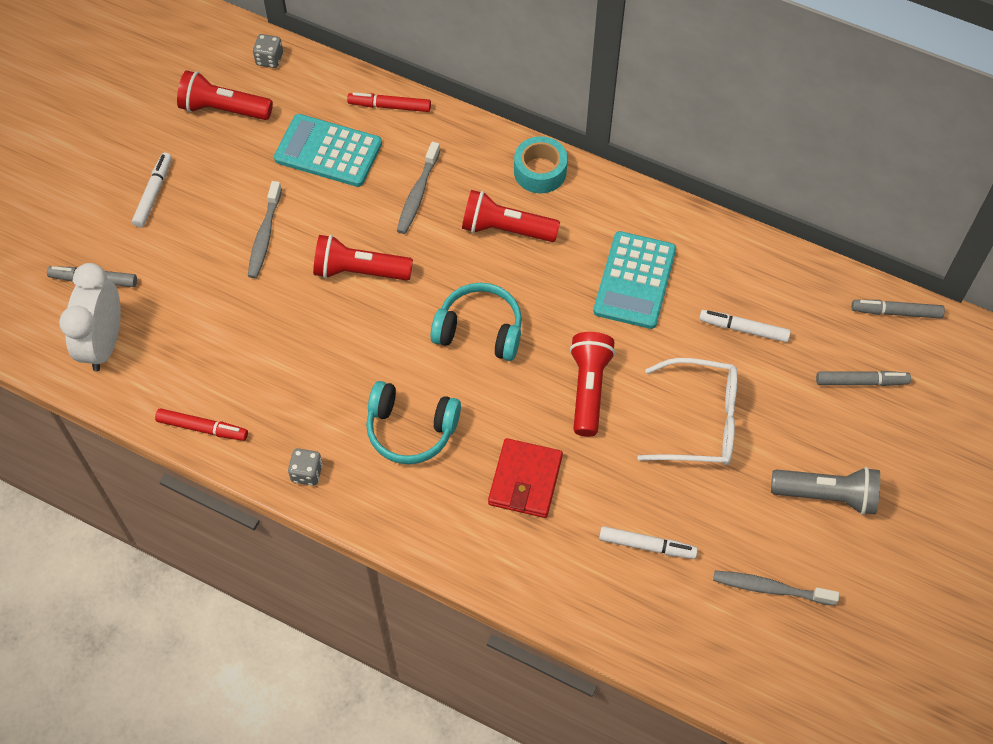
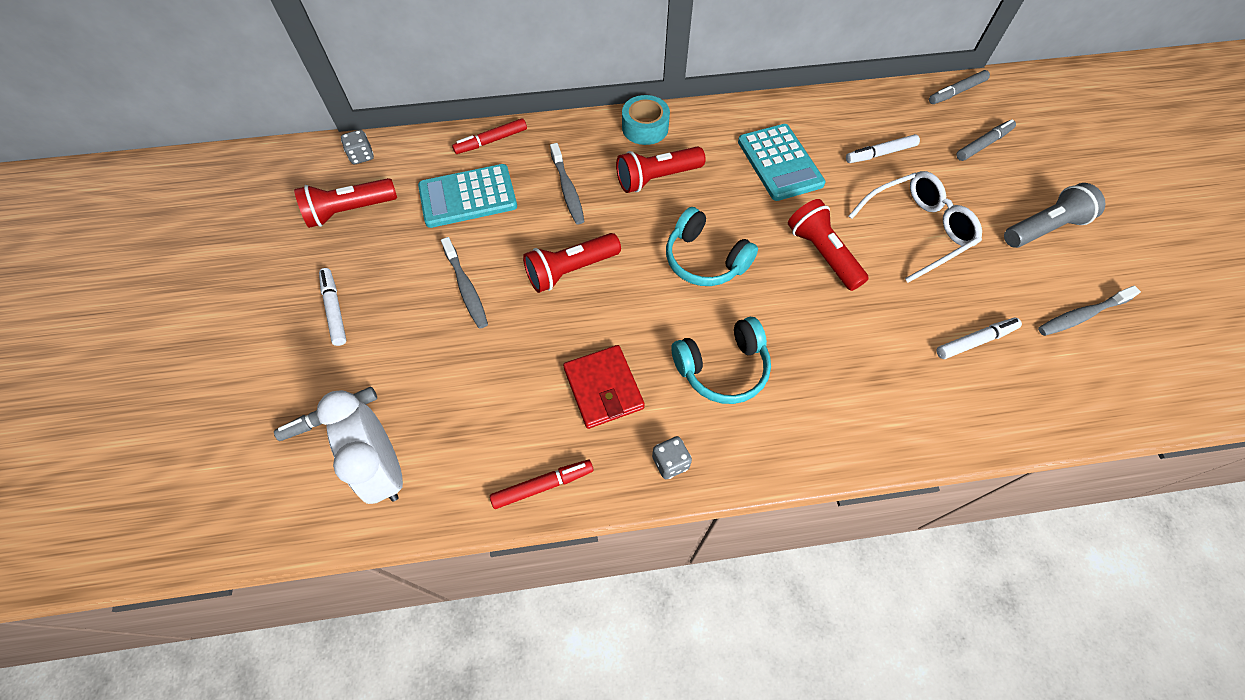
camera: 35 degrees left, 0 degrees up
turquoise headphones [430,283,522,361] -> turquoise headphones turned 120 degrees counterclockwise [666,207,758,286]
red wallet [488,438,563,518] -> red wallet moved to [563,345,645,429]

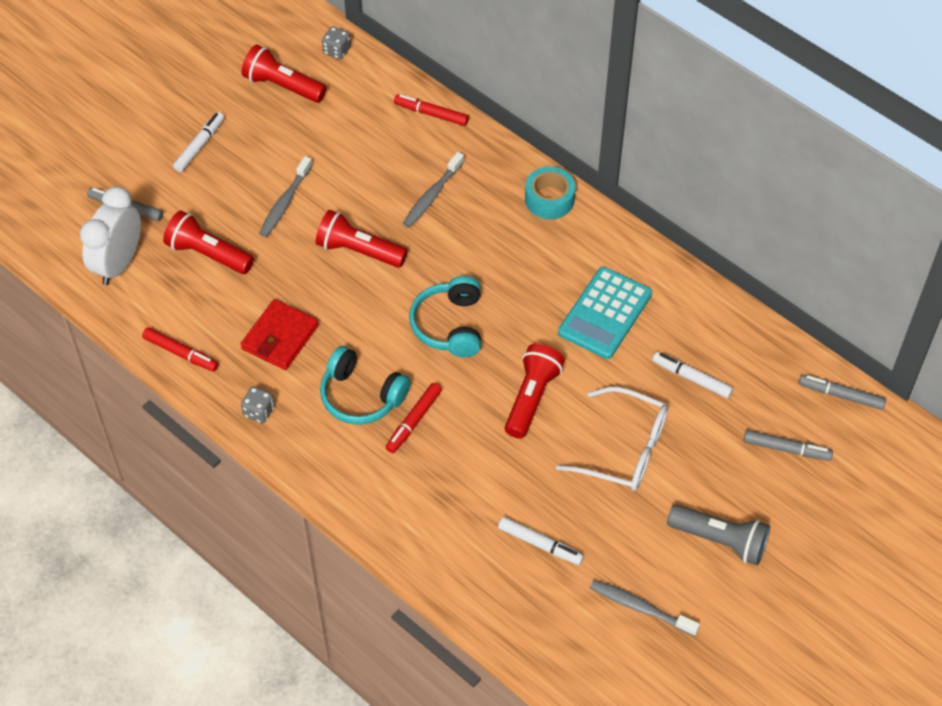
camera: 50 degrees right, 5 degrees down
turquoise calculator [418,164,517,228] -> none
red flashlight [616,146,706,193] -> red flashlight moved to [163,211,254,274]
none -> red marker [386,383,442,453]

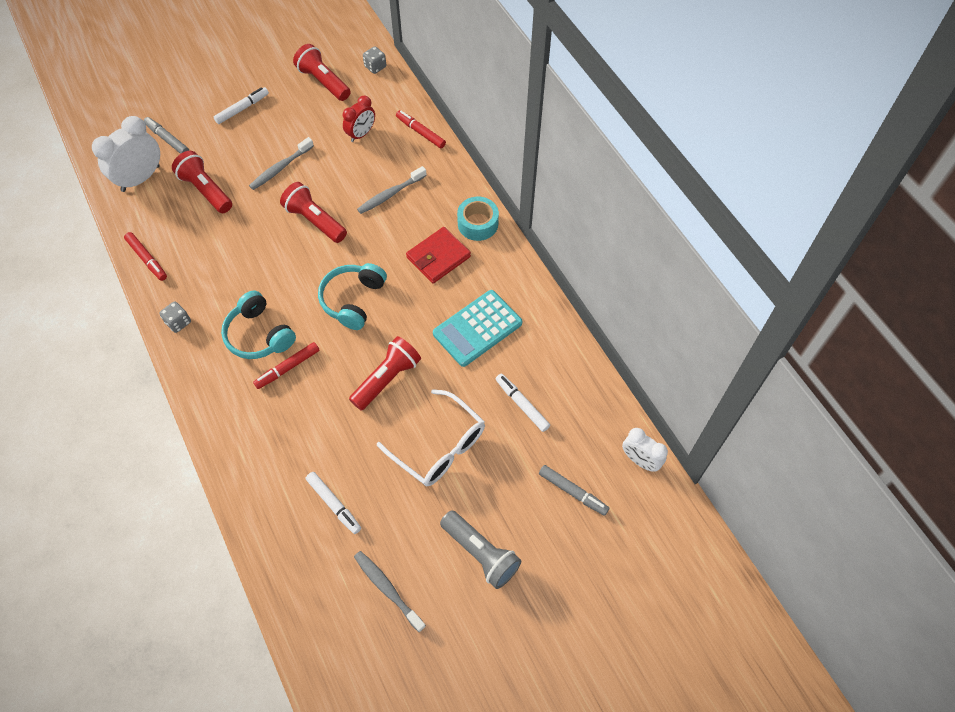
camera: 20 degrees right, 5 degrees up
red wallet [241,299,319,370] -> red wallet moved to [406,227,471,284]
grey marker [799,375,886,410] -> white clock [622,428,668,472]
none -> red clock [343,95,375,142]

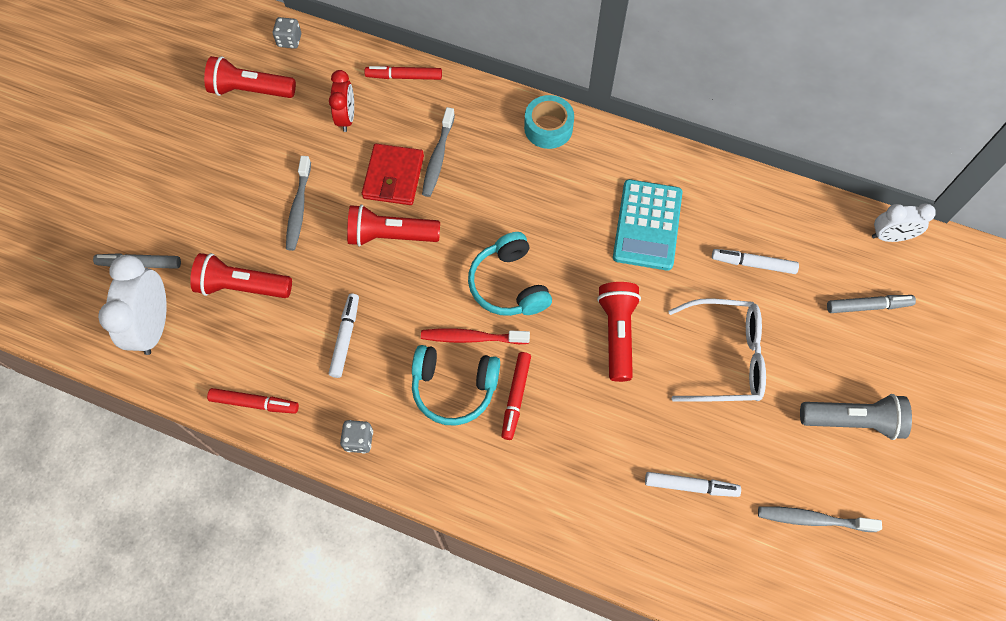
camera: 40 degrees left, 5 degrees up
white marker [214,87,269,124] -> white marker moved to [329,294,359,378]
red wallet [406,227,471,284] -> red wallet moved to [362,144,424,205]
none -> red toothbrush [421,328,530,344]

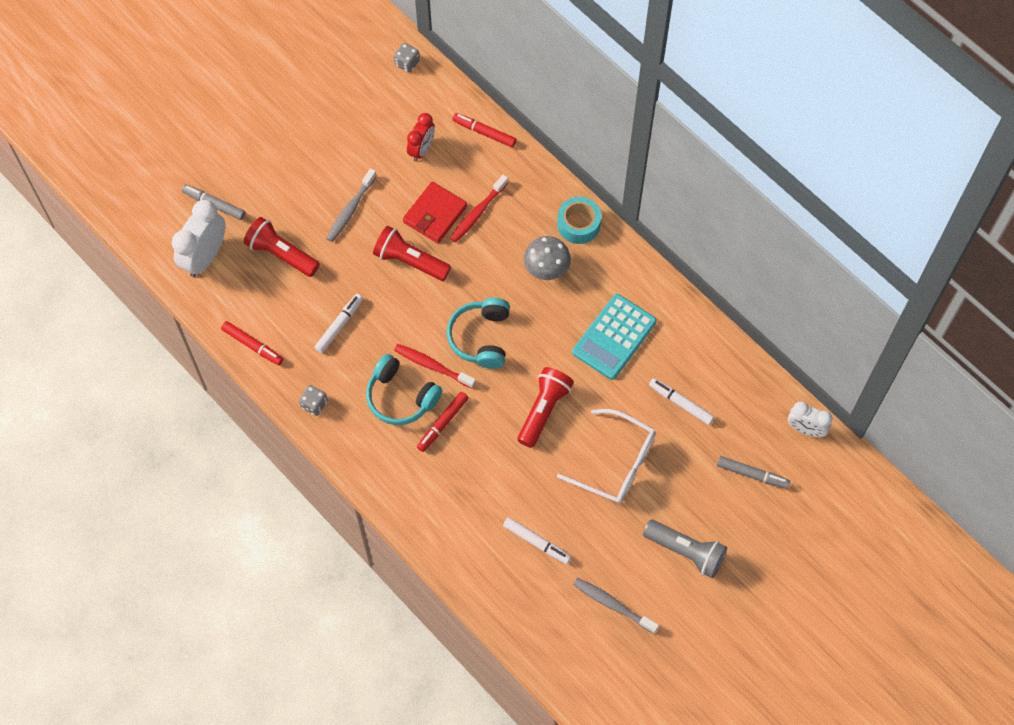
camera: 25 degrees right, 0 degrees up
red flashlight [204,56,296,98] -> none
grey toothbrush [422,107,455,197] -> red toothbrush [450,175,508,243]
none -> grey mushroom [524,236,571,280]

